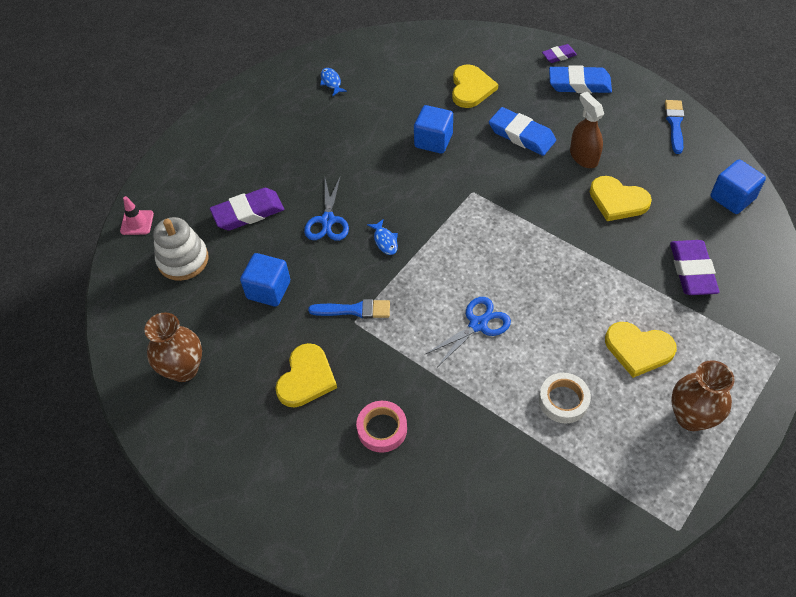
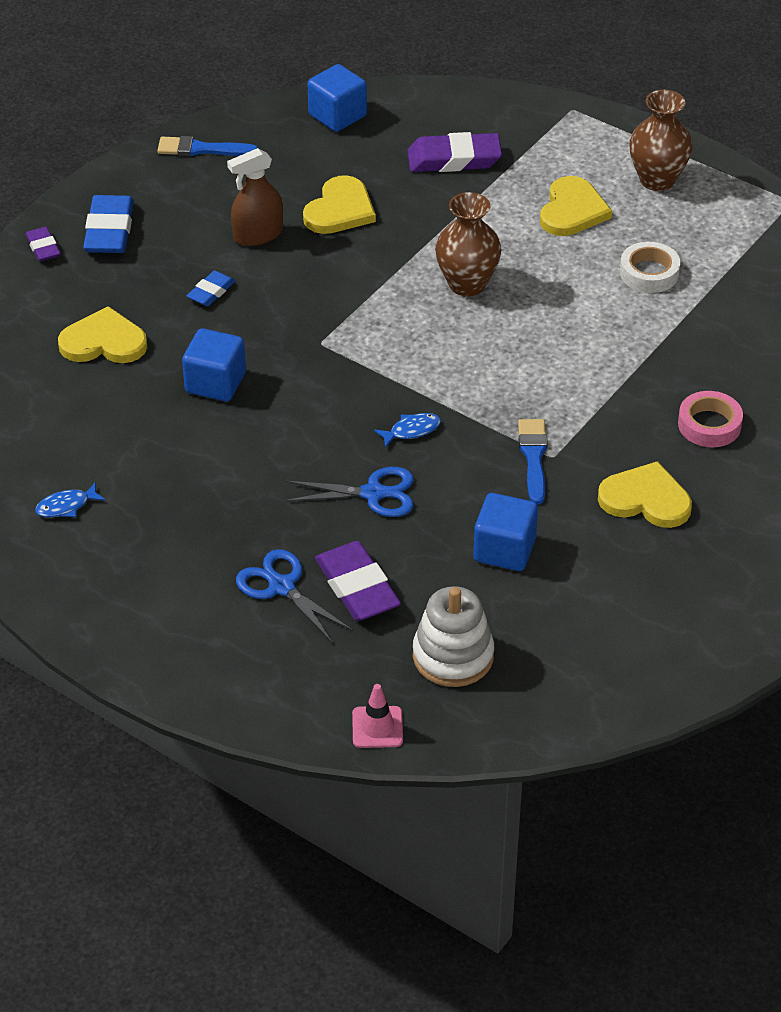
camera: 95 degrees left, 10 degrees down
brown vase [144,312,202,382] -> brown vase moved to [435,192,502,297]
blue scissors [426,297,511,366] -> blue scissors moved to [236,549,353,643]
blue eraser [489,107,556,156] -> blue eraser [187,271,235,306], size x0.55

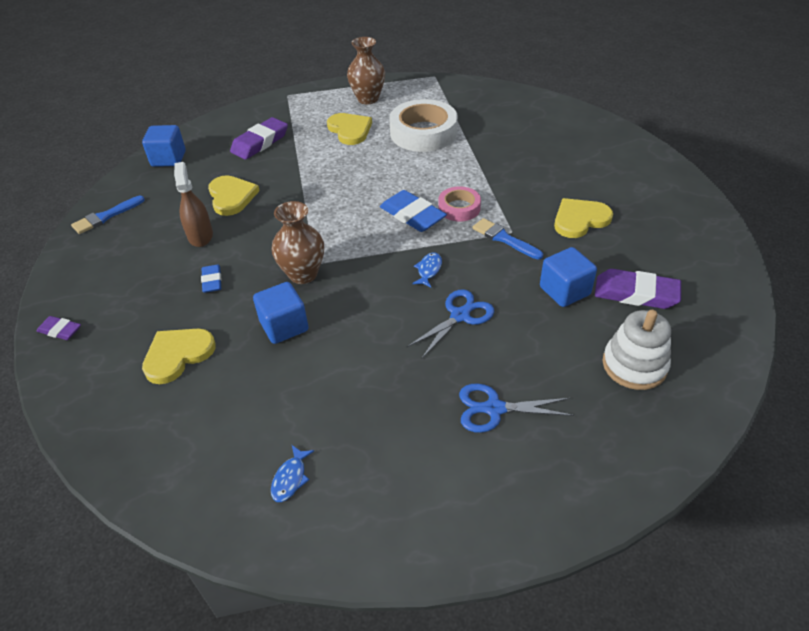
camera: 45 degrees left, 0 degrees up
blue eraser [83,195,134,253] -> blue eraser moved to [380,190,447,232]
brown spray bottle [227,148,283,246] -> brown spray bottle turned 150 degrees clockwise [174,162,213,247]
purple eraser [315,541,401,621] -> purple eraser moved to [595,269,681,309]
pink traffic cone [352,684,403,748] -> none
brown vase [435,192,502,297] -> brown vase moved to [272,201,324,284]
white tape [620,242,680,293] -> white tape [389,99,458,152], size x1.83
pink tape [678,391,743,447] -> pink tape moved to [439,186,481,222]

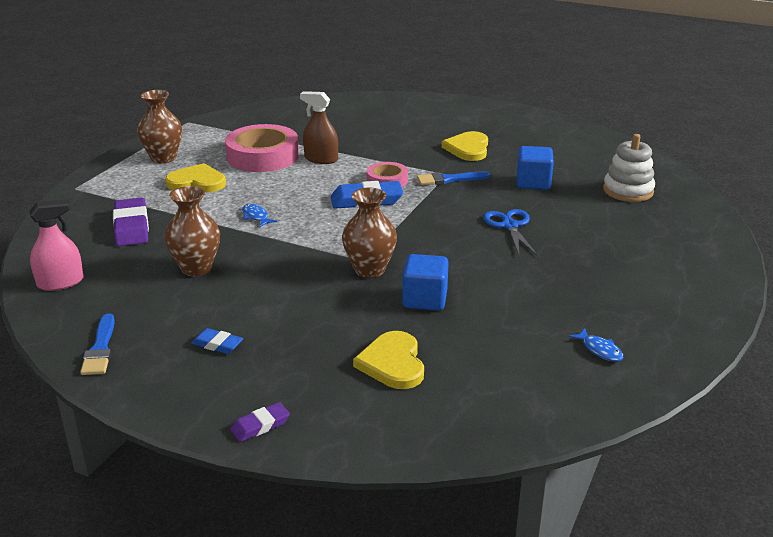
camera: 55 degrees left, 15 degrees down
blue cube [142,125,186,167] -> pink spray bottle [29,199,84,291]
brown spray bottle [174,162,213,247] -> brown spray bottle moved to [300,91,338,164]
blue eraser [201,264,222,293] -> blue eraser moved to [191,328,243,354]
yellow heart [208,175,260,216] -> brown vase [164,186,220,276]
white tape [389,99,458,152] -> pink tape [225,124,299,172]
blue fish [412,253,442,288] -> blue fish moved to [242,204,277,227]
blue scissors [459,383,574,433] -> none
purple eraser [595,269,681,309] -> none

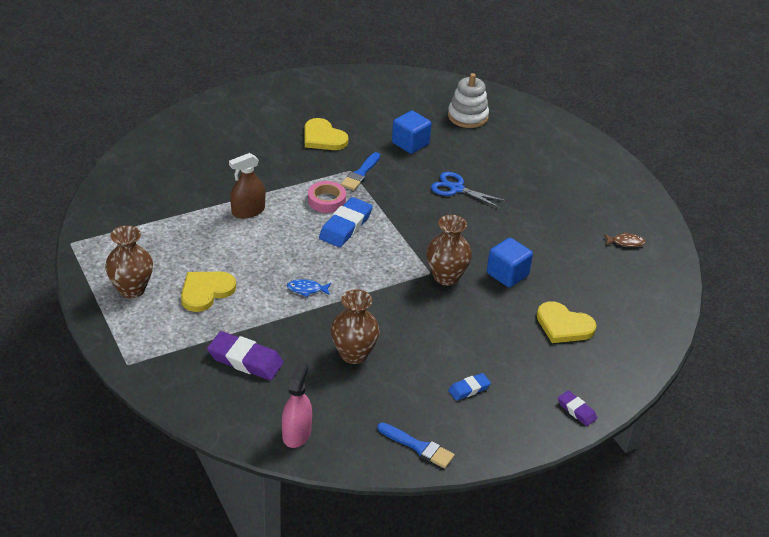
camera: 55 degrees left, 10 degrees up
pink tape [225,124,299,172] -> none
purple eraser [230,402,290,442] -> purple eraser turned 45 degrees counterclockwise [558,390,597,426]
blue fish [569,328,623,362] -> brown fish [604,232,646,247]

